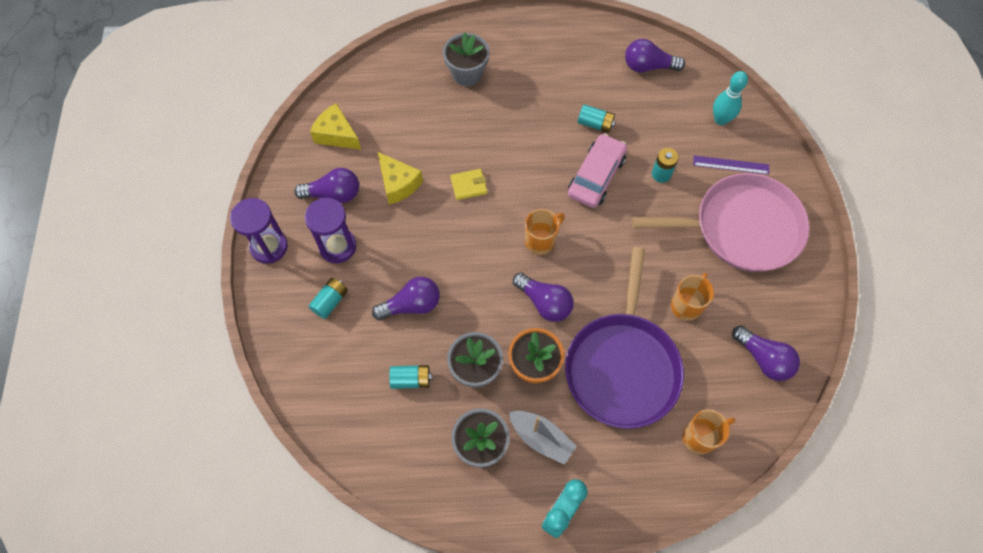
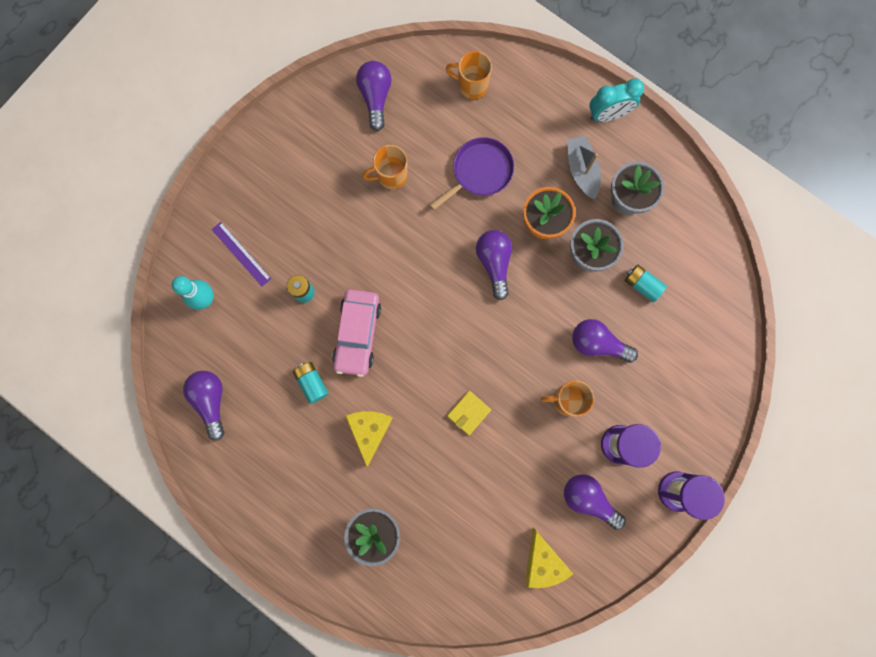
camera: 140 degrees left, 15 degrees up
turquoise battery [308,278,348,319] -> none
yellow cheese [378,152,423,204] -> yellow cheese moved to [346,411,393,466]
yellow wallet [450,169,487,200] -> yellow wallet turned 75 degrees counterclockwise [447,391,491,435]
orange mug [525,209,565,255] -> orange mug moved to [540,380,594,417]
purple pan [565,247,684,429] -> purple pan [430,137,514,210], size x0.56
pink car [568,134,627,208] -> pink car turned 60 degrees counterclockwise [332,290,381,377]
purple light bulb [625,39,685,73] -> purple light bulb turned 150 degrees counterclockwise [183,371,224,441]
pink pan [632,173,809,272] -> none

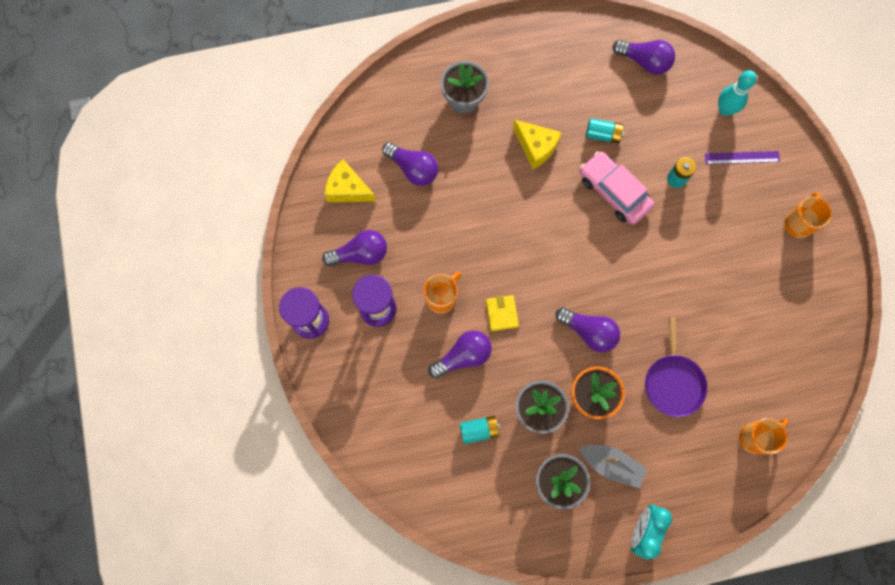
camera: 130 degrees right, 5 degrees down
purple light bulb [356,61,392,131] -> purple light bulb moved to [382,142,438,186]
orange mug [362,145,408,190] -> orange mug moved to [784,192,832,238]
yellow wallet [447,391,491,435] -> yellow wallet moved to [486,295,519,331]

